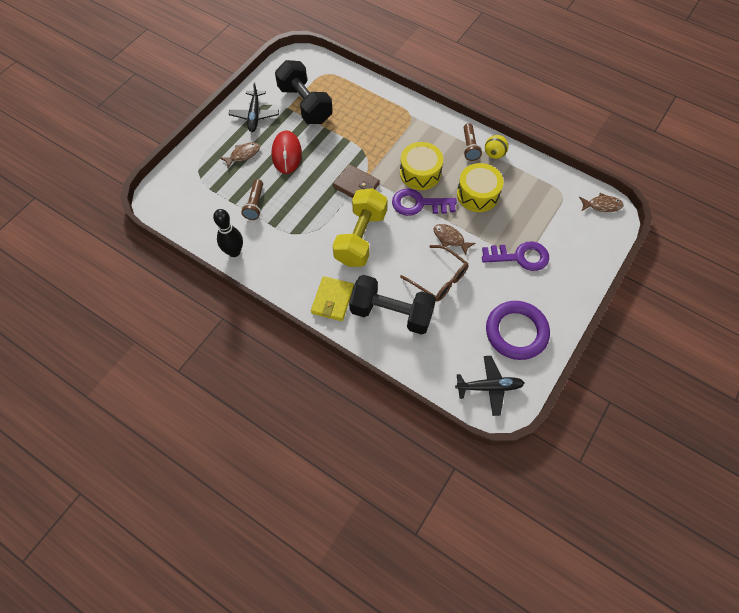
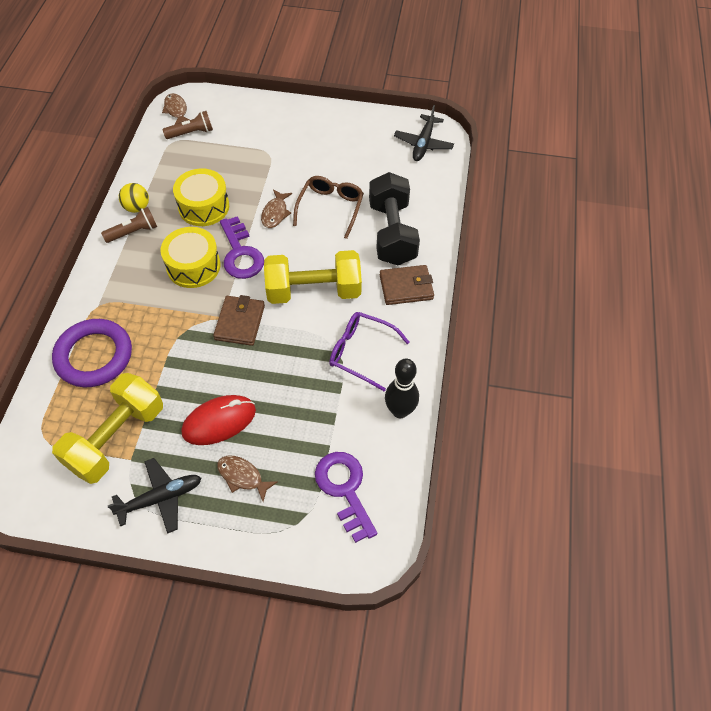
camera: 115 degrees left, 5 degrees down
brown flashlight [241,179,263,220] -> brown flashlight moved to [162,111,213,139]
black dumbbell [275,60,333,124] -> yellow dumbbell [52,373,163,484]
yellow wallet [311,276,354,321] -> brown wallet [380,265,434,305]
black plane [455,356,524,416] -> black plane turned 135 degrees counterclockwise [394,105,454,161]
purple key [482,241,549,271] -> purple key moved to [315,452,377,543]
purple ring [486,301,550,360] -> purple ring moved to [52,319,132,387]
none -> purple glasses [329,312,410,391]

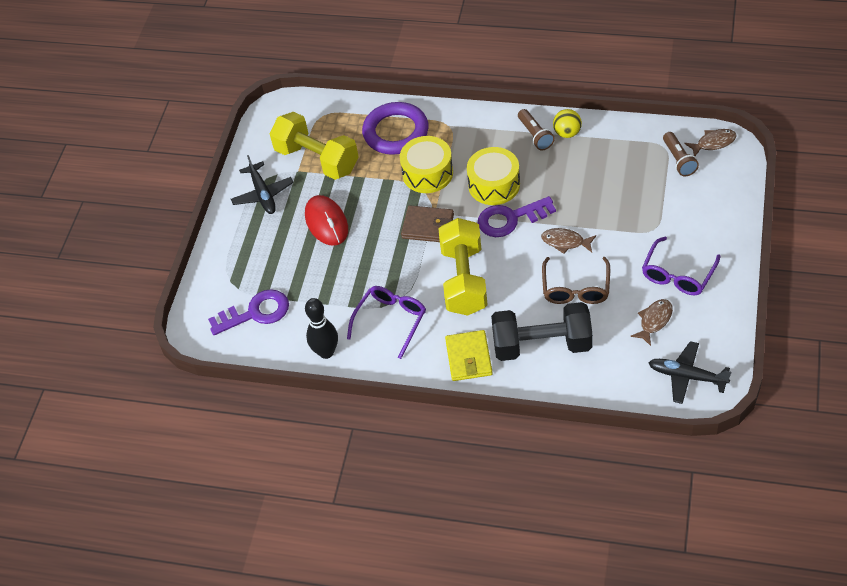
camera: 100 degrees right, 5 degrees down
yellow drum [173,168,229,226] -> yellow drum moved to [400,136,453,193]
brown fish [217,455,278,502] -> brown fish moved to [630,299,673,346]
brown glasses [293,176,364,239] -> brown glasses turned 75 degrees clockwise [542,257,610,304]
brown wallet [380,265,434,305] -> yellow wallet [445,330,493,381]
none -> purple glasses [642,237,720,295]

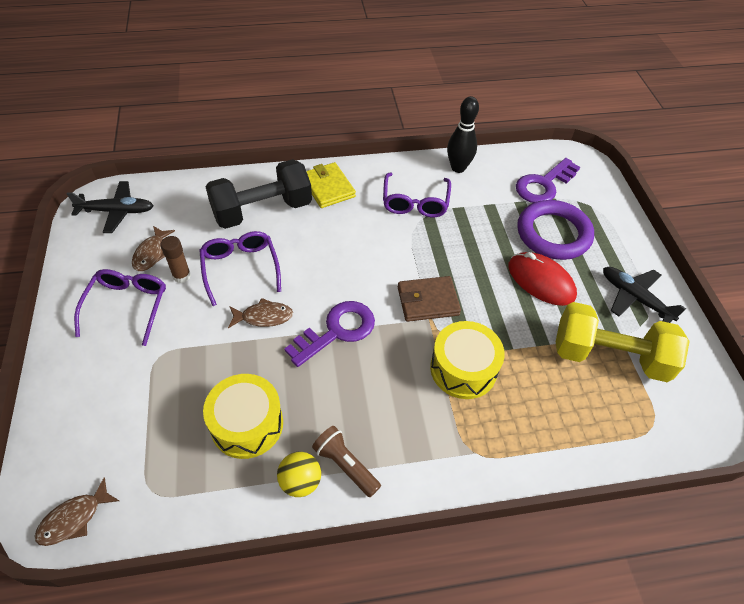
camera: 150 degrees right, 0 degrees up
purple ring [362,102,429,155] -> purple ring moved to [517,200,594,260]
yellow dumbbell [438,218,488,316] -> none
yellow drum [467,147,520,205] -> yellow drum moved to [203,374,283,459]
brown glasses [542,257,610,304] -> purple glasses [199,231,281,306]
brown flashlight [663,132,699,176] -> none
none -> brown glue stick [160,236,191,283]

